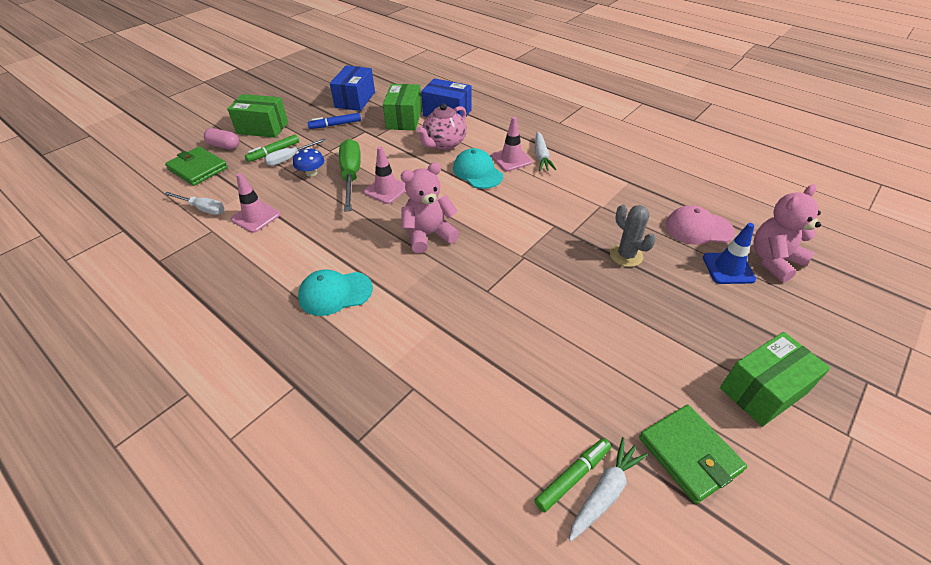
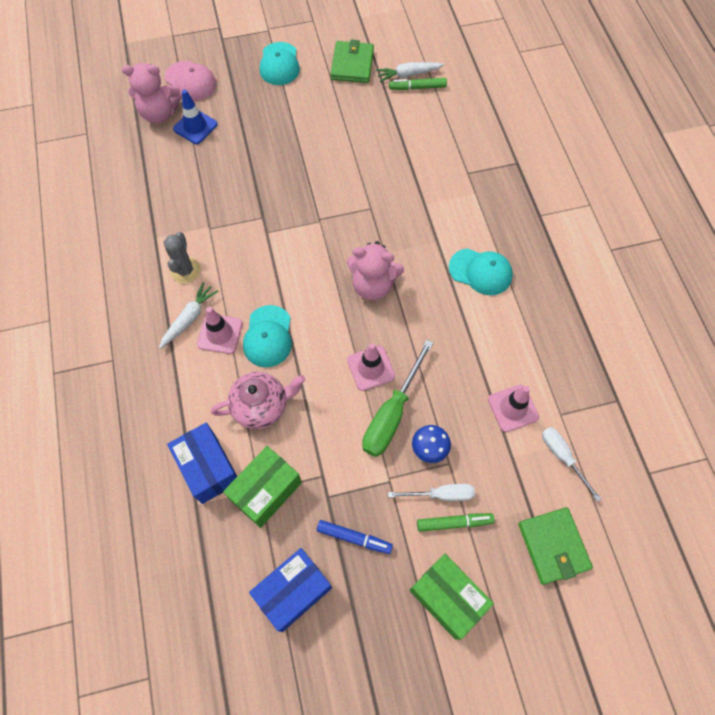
camera: 145 degrees left, 20 degrees up
pink capsule [204,128,239,150] -> none
grey cactus [610,205,656,267] -> grey cactus moved to [164,232,201,284]
pink cap [666,205,735,245] -> pink cap moved to [165,61,217,101]
green box [720,332,831,427] -> turquoise cap [259,42,300,85]

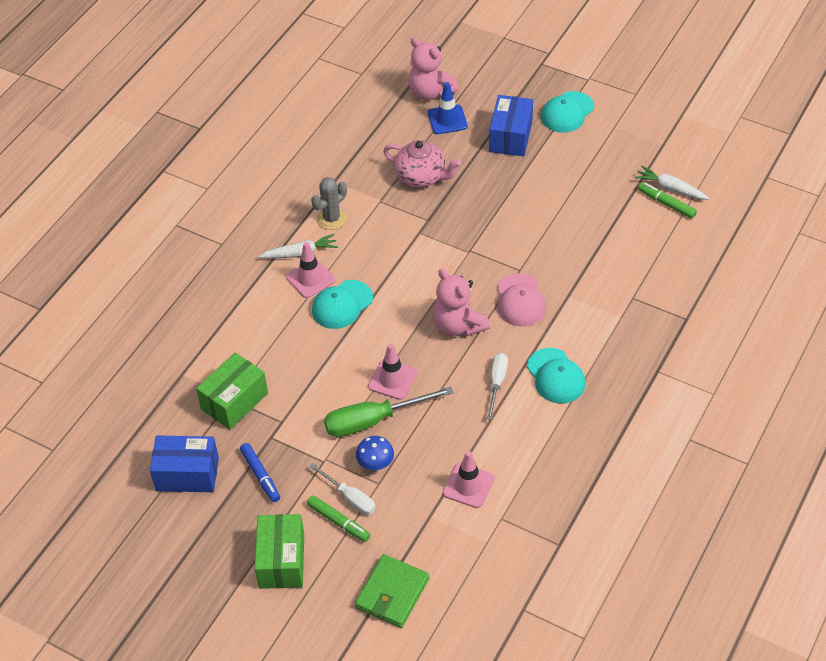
camera: 45 degrees right, 15 degrees down
pink cap [165,61,217,101] -> pink cap moved to [497,273,546,326]
blue box [167,423,237,504] -> blue box moved to [489,95,533,157]
pink teapot [211,372,305,429] -> pink teapot moved to [383,140,461,187]
green box [223,446,302,528] -> green box turned 45 degrees counterclockwise [196,353,268,429]
green wallet [330,40,374,83] -> none
white screwdriver [542,427,601,502] -> white screwdriver moved to [487,353,508,420]

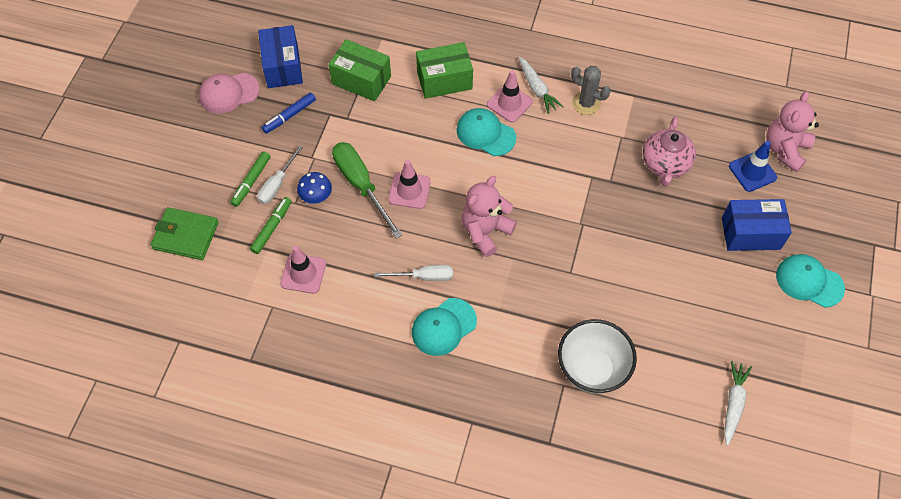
camera: 75 degrees right, 10 degrees up
green box [255,514,304,589] -> green box moved to [416,42,473,99]
pink cap [497,273,546,326] -> pink cap moved to [199,73,260,114]
green marker [638,183,697,219] -> green marker moved to [250,197,292,254]
none -> white bowl [558,319,637,394]

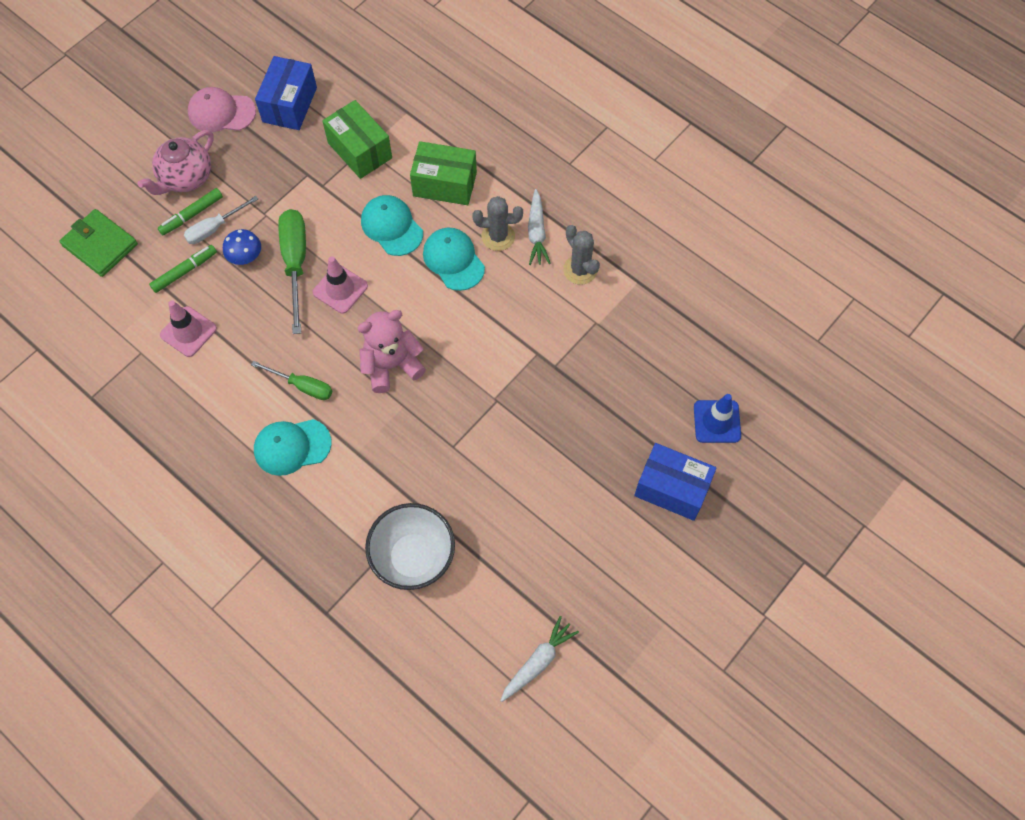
camera: 25 degrees right, 5 degrees up
blue marker [262,92,316,134] -> none
white screwdriver [374,265,453,281] -> green screwdriver [251,361,333,400]
pink traffic cone [487,70,533,122] -> grey cactus [472,196,523,251]
pink teapot [643,116,696,186] -> pink teapot moved to [138,130,214,195]
pink teddy bear [766,91,819,172] -> none
turquoise cap [776,254,845,308] -> turquoise cap moved to [361,195,423,256]

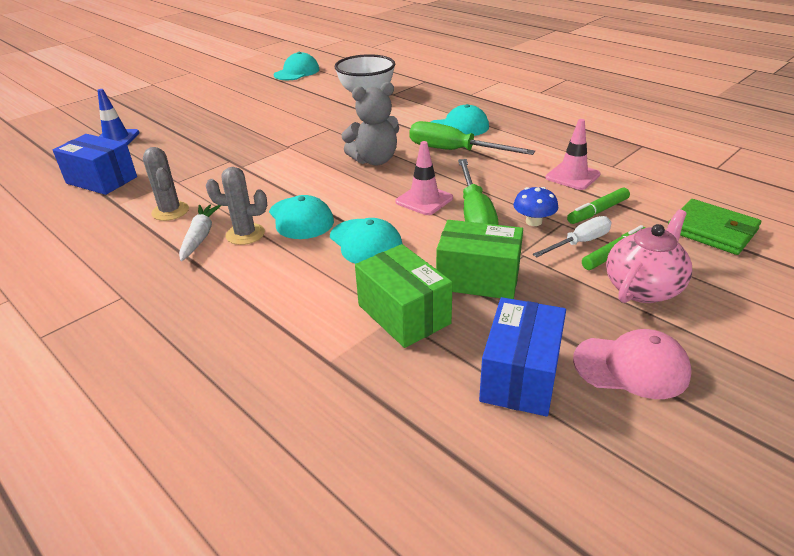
camera: 175 degrees left, 30 degrees down
green screwdriver [251,361,333,400] -> green screwdriver [409,121,535,155], size x1.64
pink teddy bear [358,310,426,393] -> grey teddy bear [341,82,399,165]
green box [410,141,477,205] -> green box moved to [436,220,523,299]
white carrot [500,616,579,702] -> turquoise cap [273,52,319,80]
blue box [634,443,717,521] -> blue box moved to [53,134,137,195]

